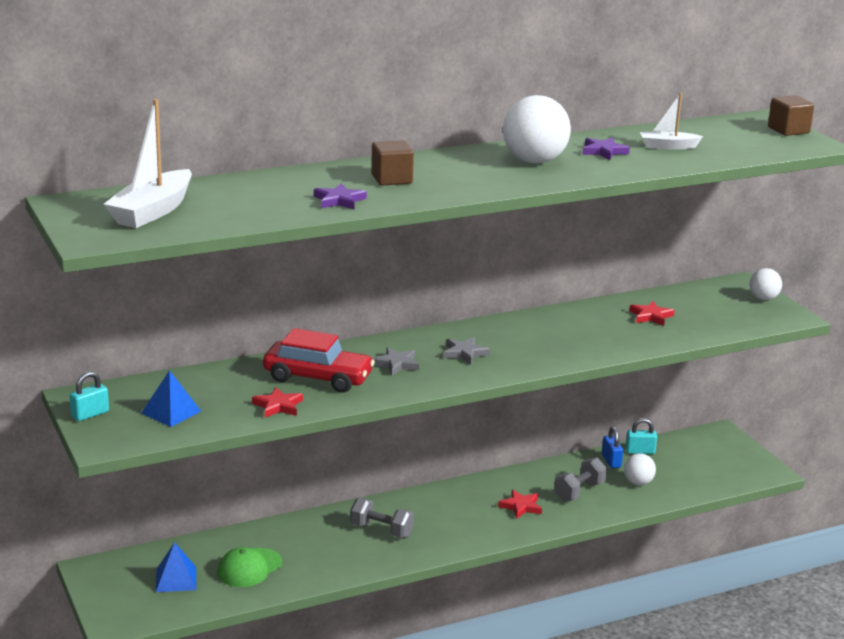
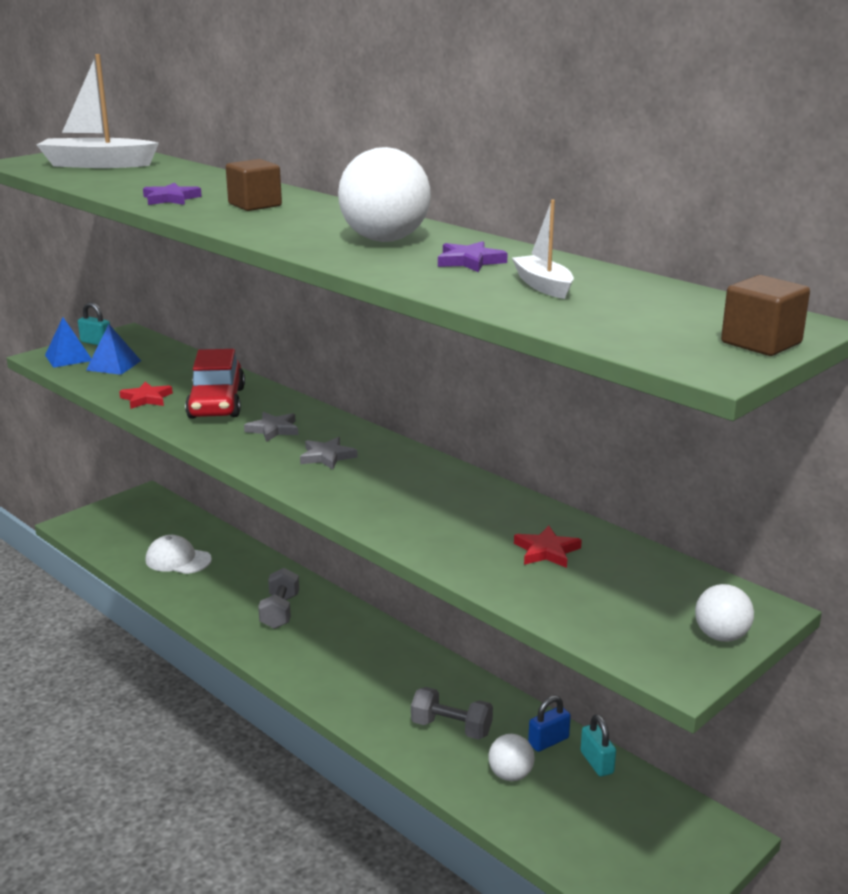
camera: 70 degrees right, 0 degrees up
blue pyramid [156,542,196,592] -> blue pyramid moved to [45,317,92,368]
green cap [217,547,282,587] -> white cap [146,535,212,574]
red star [498,490,542,519] -> none

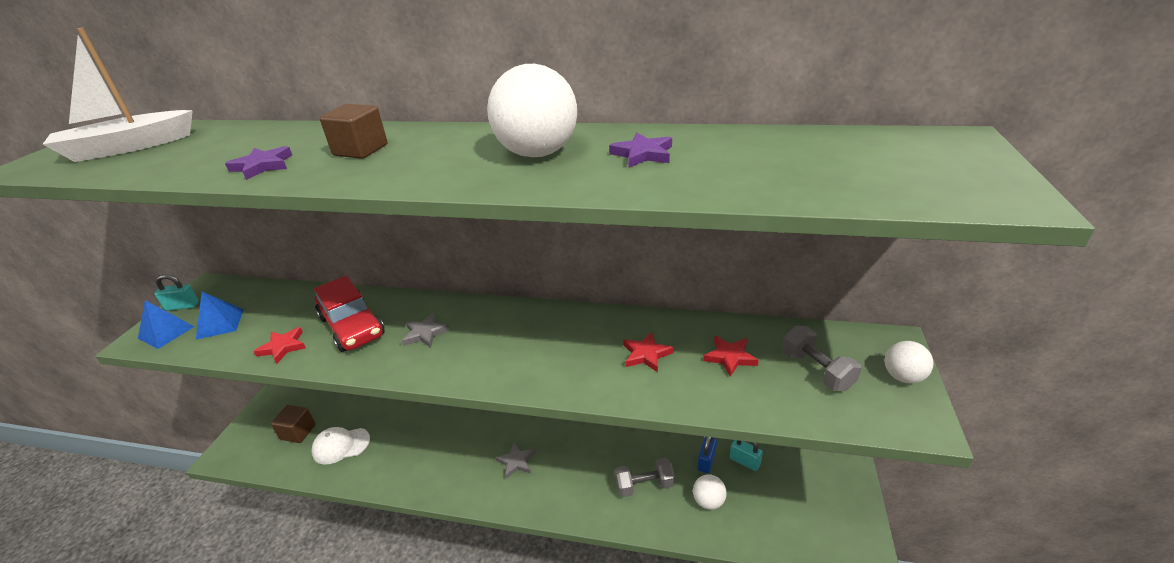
camera: 30 degrees left, 10 degrees up
grey dumbbell [258,568,299,629] -> grey dumbbell moved to [782,325,861,391]
grey star [300,437,358,470] -> grey star moved to [495,443,536,479]
white boat [512,200,574,299] -> none
brown cube [721,275,810,356] -> brown cube moved to [271,405,316,443]
none -> red star [623,332,674,372]

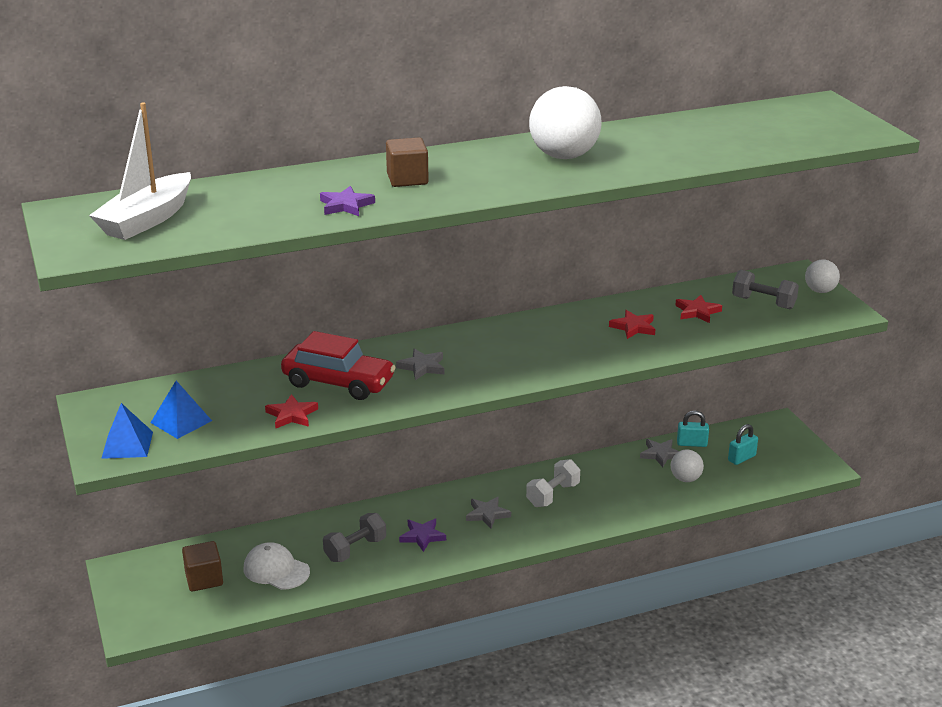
camera: 35 degrees left, 5 degrees down
turquoise padlock [155,274,199,311] -> turquoise padlock moved to [728,424,758,465]
white cap [312,427,370,465] -> white cap turned 75 degrees clockwise [243,542,310,590]
purple star [609,133,672,168] -> purple star moved to [399,519,446,552]
grey dumbbell [615,457,675,497] -> grey dumbbell moved to [323,513,386,562]
blue padlock [698,437,717,473] -> grey star [640,439,679,467]
none -> white dumbbell [526,459,580,507]

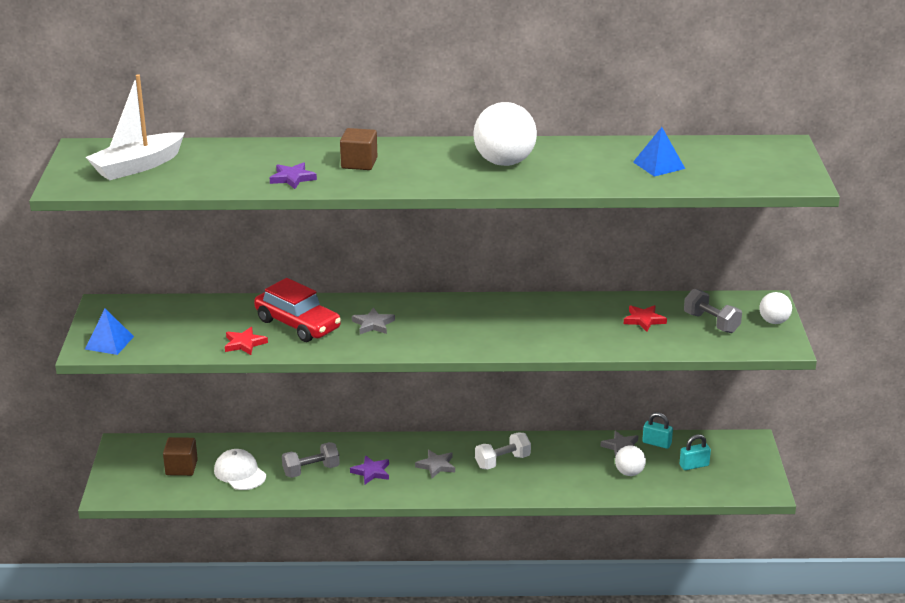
camera: 20 degrees right, 0 degrees up
blue pyramid [150,381,212,439] -> blue pyramid moved to [633,127,685,177]
red star [609,310,655,339] -> none

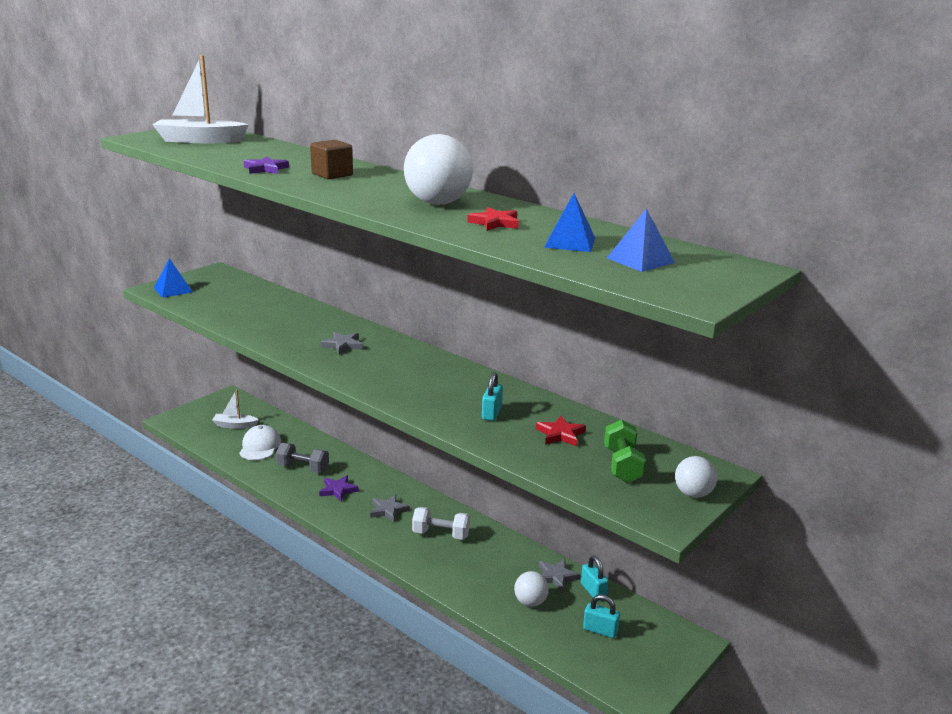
camera: 40 degrees right, 5 degrees down
brown cube [163,437,198,476] -> white boat [212,389,259,429]
red star [225,327,268,355] -> red star moved to [467,207,519,231]
red car [254,278,341,342] -> none
grey dumbbell [684,289,742,333] -> green dumbbell [604,419,646,483]
none -> turquoise padlock [482,372,503,421]
none -> blue pyramid [607,208,675,272]

